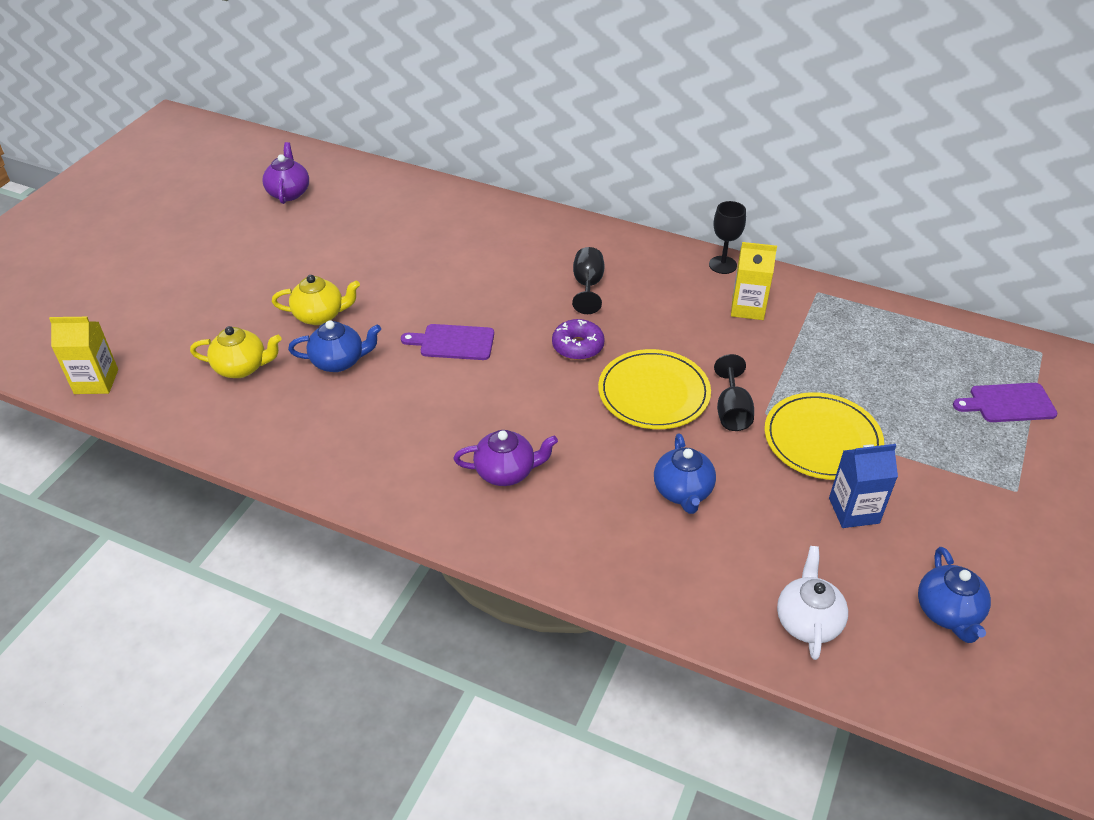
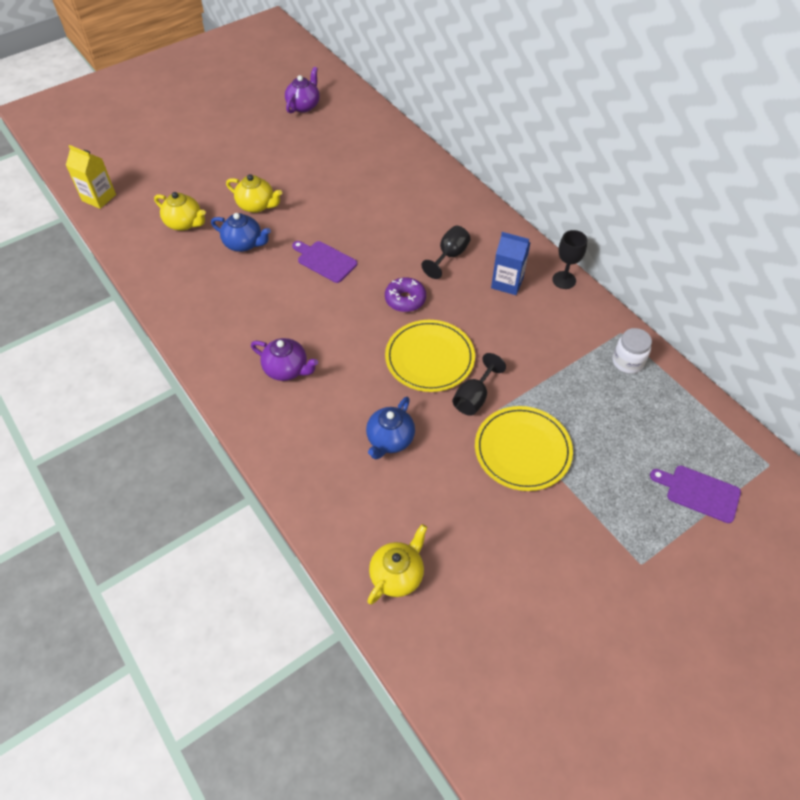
camera: 30 degrees right, 10 degrees up
yellow carton [731,242,777,320] -> none
white teapot [777,546,848,660] -> yellow teapot [367,524,428,604]
blue carton [829,444,898,528] -> blue carton moved to [491,232,531,295]
blue teapot [918,547,991,643] -> none
none -> white jar [612,328,652,374]

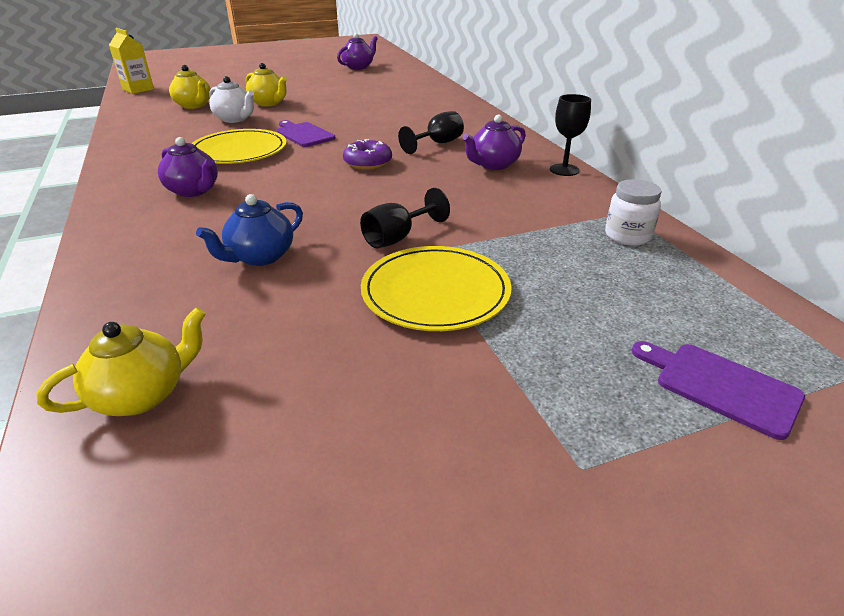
camera: 15 degrees right, 20 degrees down
blue teapot [211,213,271,252] -> white teapot [209,76,254,123]
yellow plate [385,320,475,392] -> yellow plate moved to [191,129,287,164]
blue carton [491,232,531,295] -> purple teapot [462,115,526,170]

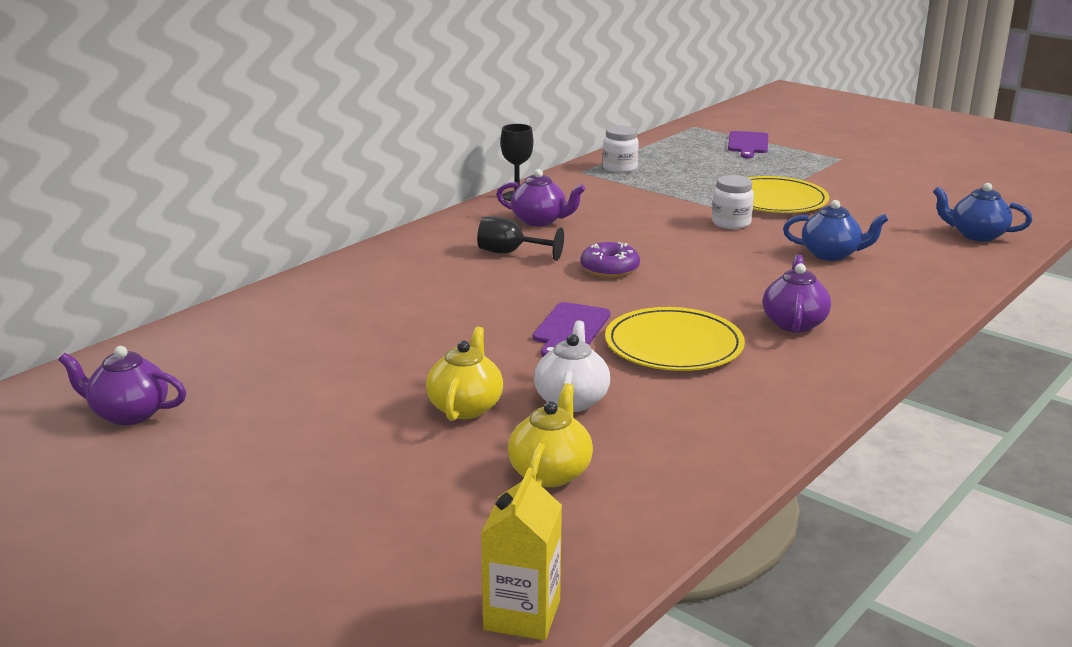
camera: 120 degrees left, 10 degrees down
yellow teapot [36,307,206,416] -> blue teapot [933,183,1032,242]
black goblet [360,188,450,248] -> white jar [712,175,754,229]

